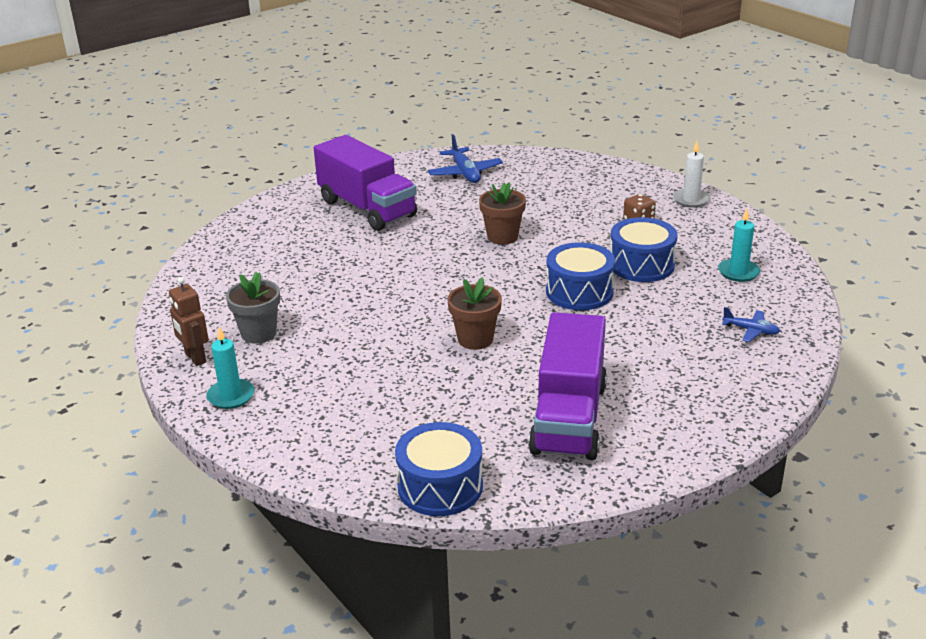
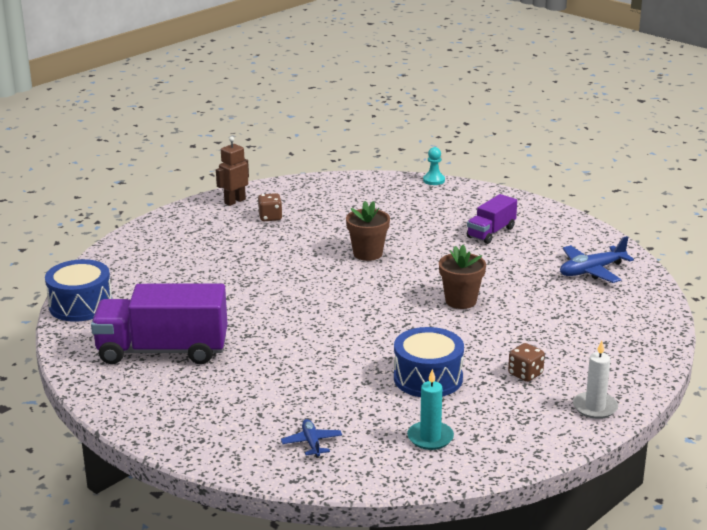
camera: 80 degrees right, 5 degrees down
turquoise candle [206,327,255,409] -> none
grey flower pot [226,272,280,344] -> brown dice [258,193,283,221]
purple truck [314,135,417,231] -> purple truck [467,194,517,244], size x0.54
brown flower pot [447,277,502,350] -> brown flower pot moved to [346,201,390,261]
blue drum [546,242,615,310] -> none
blue plane [722,307,780,342] -> blue plane turned 150 degrees clockwise [281,419,342,458]
none -> turquoise pawn [423,147,445,185]

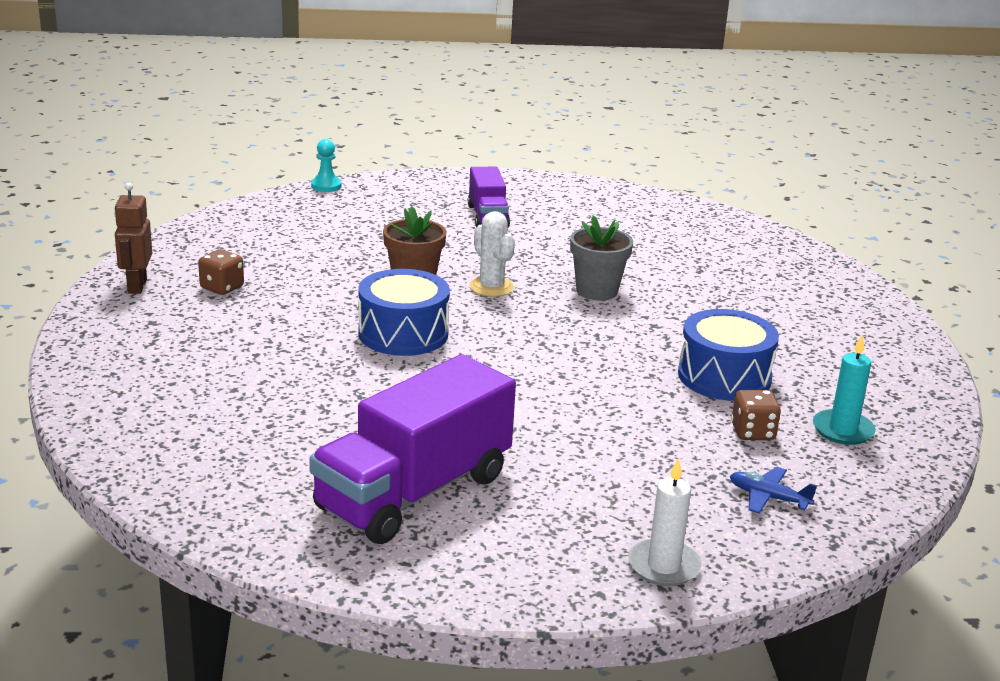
camera: 50 degrees left, 0 degrees up
blue drum [45,259,112,322] -> blue drum moved to [358,269,450,356]
brown flower pot [439,245,486,309] -> grey flower pot [570,215,633,301]
brown dice [508,343,545,382] -> brown dice moved to [731,390,781,440]
blue plane [560,236,634,283] -> none
white candle [573,340,618,419] -> white candle moved to [628,459,701,586]
none -> white cactus [469,211,515,297]

